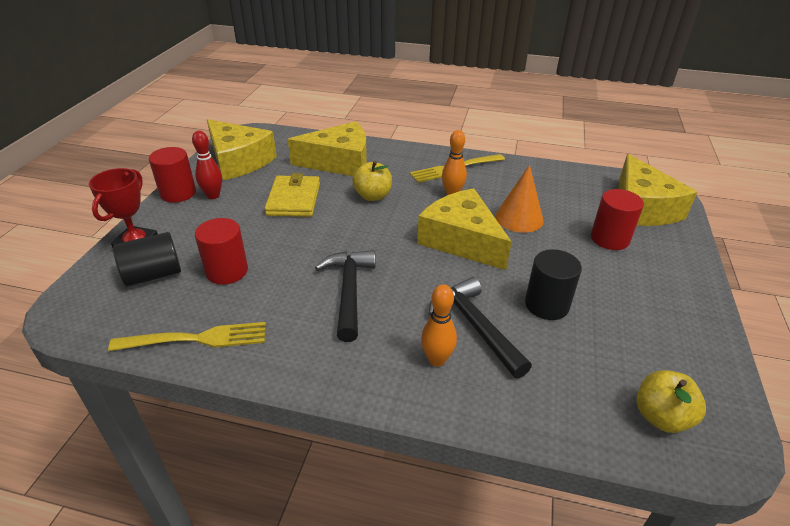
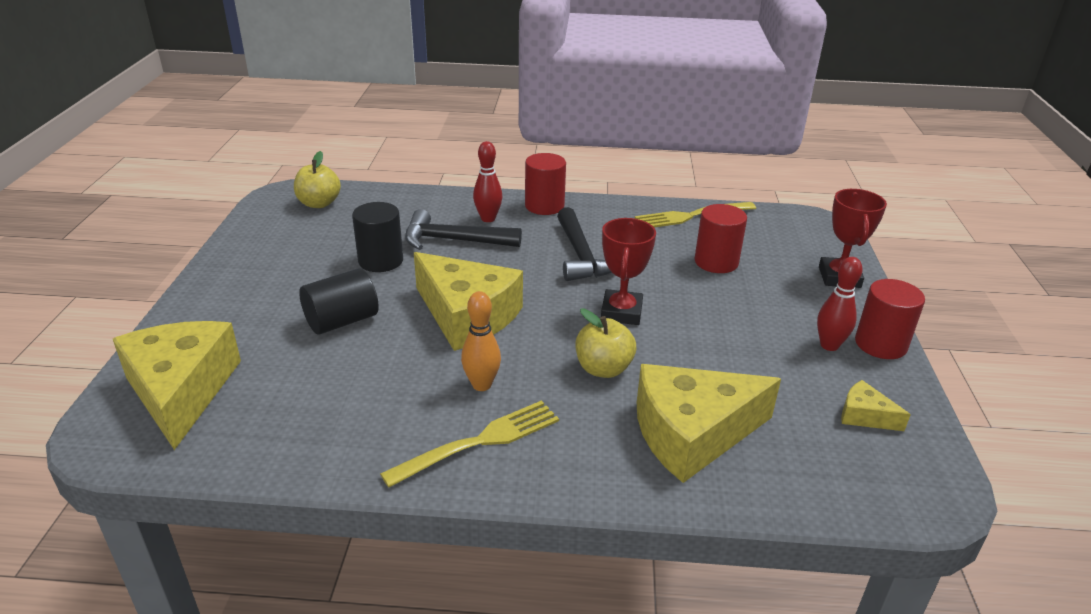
camera: 170 degrees right, 5 degrees down
black cylinder [113,232,181,287] -> black cylinder moved to [299,268,379,335]
yellow cheese [207,119,277,180] -> yellow cheese [841,380,911,431], size x0.44
yellow wallet [264,173,320,217] -> none
orange bowling pin [421,284,457,367] -> red bowling pin [473,141,503,222]
black hammer [429,277,532,379] -> black hammer turned 135 degrees clockwise [405,209,522,250]
orange cone [495,165,544,233] -> none
red cylinder [591,189,644,250] -> red cylinder moved to [525,153,566,215]
none -> red trophy [601,218,656,325]

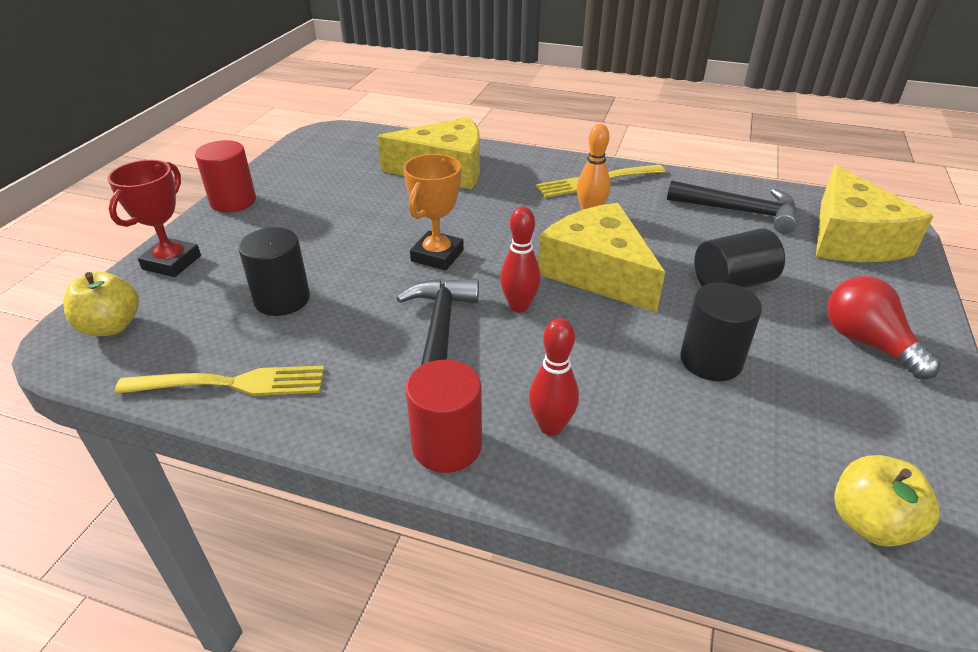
camera: 165 degrees left, 5 degrees up
black hammer [405,209,522,250] -> black hammer moved to [667,180,797,234]
yellow apple [576,308,636,378] -> yellow apple moved to [64,271,139,336]
red trophy [601,218,656,325] -> orange trophy [403,154,464,270]
red cylinder [694,204,747,273] -> black cylinder [238,227,310,316]
red bowling pin [817,257,862,351] -> red bowling pin moved to [500,207,541,313]
yellow cheese [841,380,911,431] -> none
none -> red light bulb [827,276,941,379]

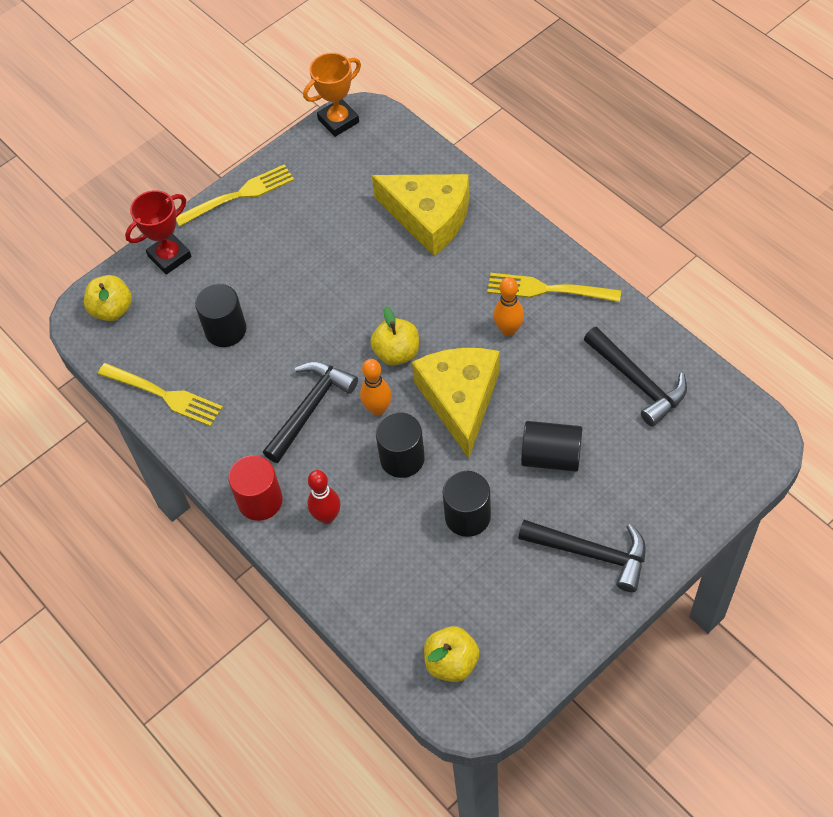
camera: 35 degrees right, 20 degrees up
red cylinder [195,140,256,213] -> yellow fork [176,164,294,227]
orange trophy [403,154,464,270] -> orange trophy moved to [303,53,361,137]
red bowling pin [500,207,541,313] -> orange bowling pin [360,359,392,416]
yellow cheese [816,165,933,262] -> none
red light bulb [827,276,941,379] -> black hammer [518,520,646,592]
none -> yellow apple [370,306,419,366]
none -> black cylinder [376,412,425,478]

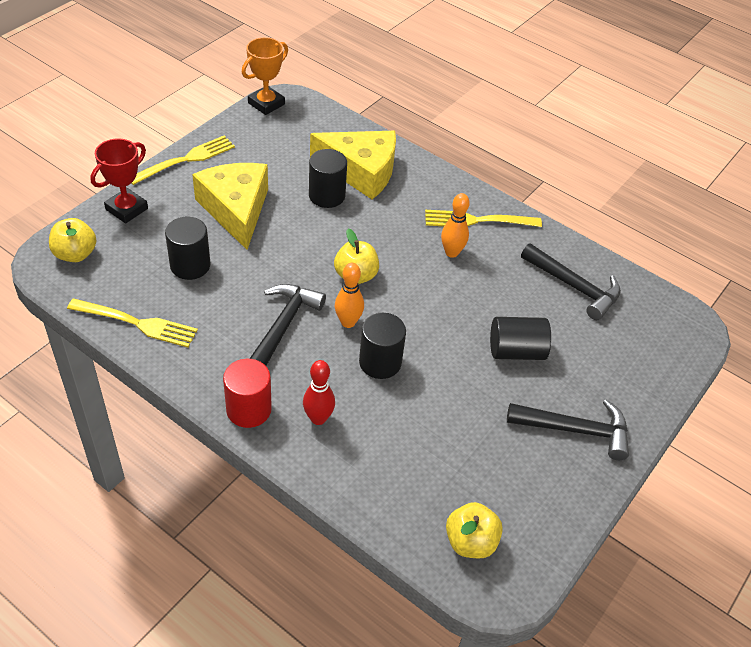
camera: 20 degrees left, 10 degrees down
yellow cheese [412,348,500,458] -> yellow cheese moved to [192,163,268,250]
black cylinder [442,471,491,537] -> black cylinder moved to [309,149,347,208]

